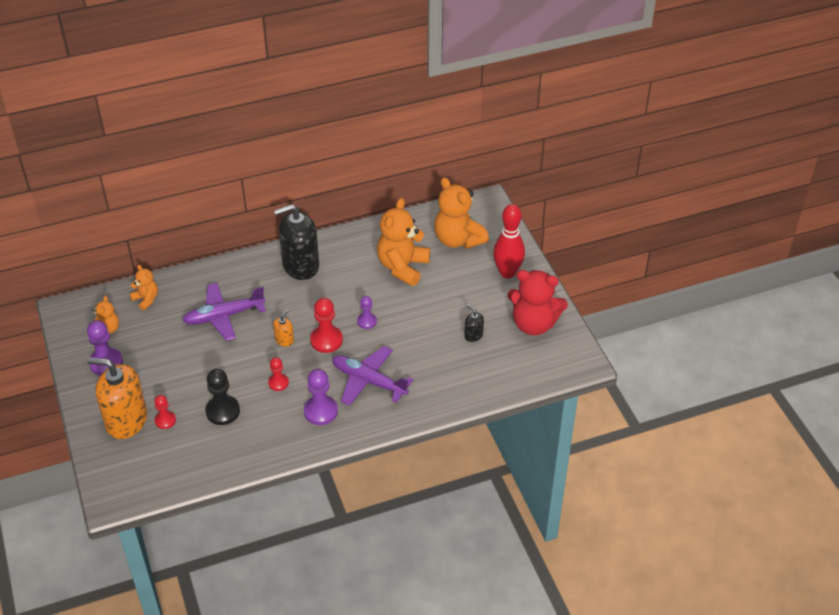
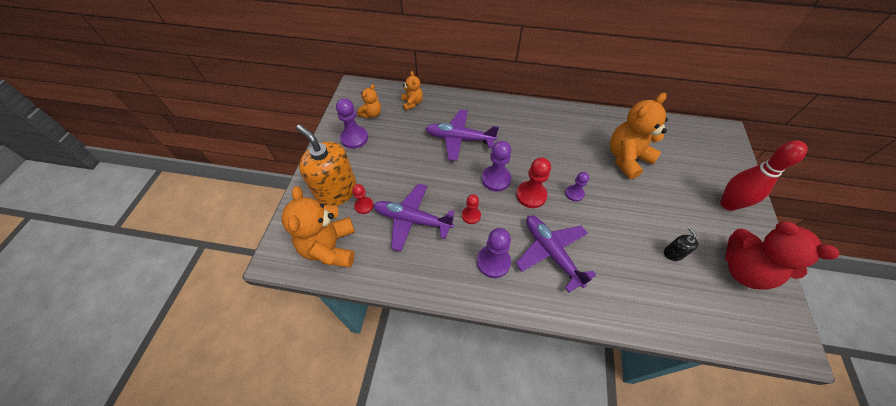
camera: 30 degrees right, 10 degrees up
black pawn [205,369,240,425] -> purple plane [373,183,455,252]
orange soap dispenser [273,309,294,347] -> purple pawn [482,141,511,192]
black soap dispenser [274,204,319,280] -> none
orange teddy bear [434,177,489,249] -> orange teddy bear moved to [282,186,355,267]

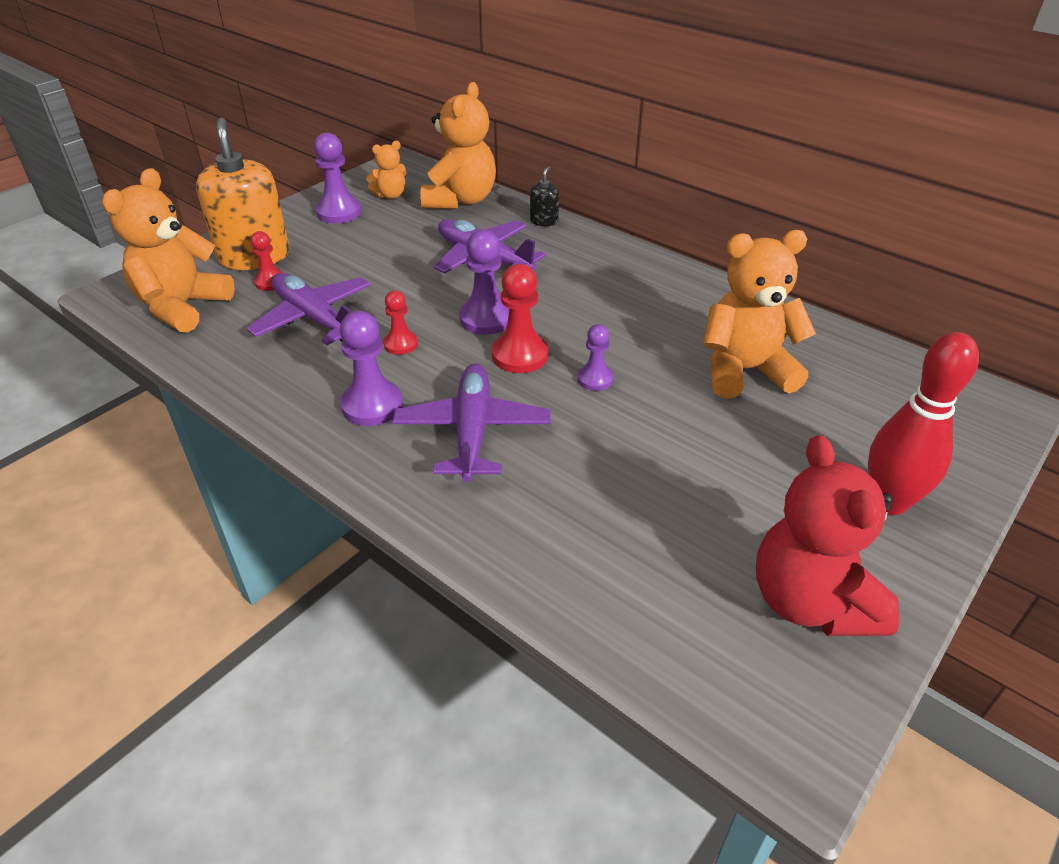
camera: 30 degrees right, 15 degrees down
orange teddy bear [401,71,423,110] -> orange teddy bear [420,82,496,209], size x1.94
black soap dispenser [664,227,698,261] -> black soap dispenser moved to [530,166,559,226]

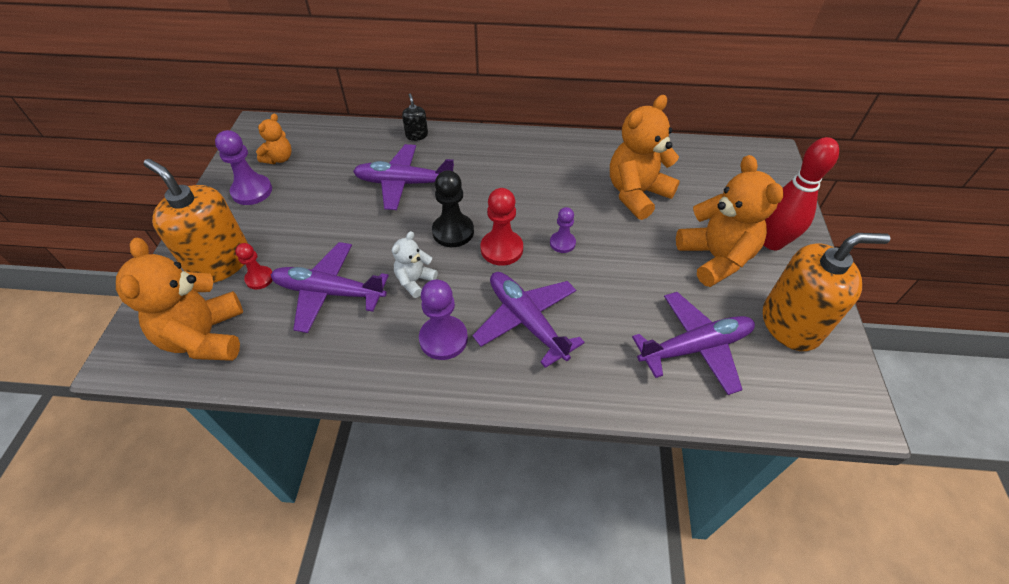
camera: 35 degrees left, 10 degrees up
red pawn [383,291,418,355] -> white teddy bear [392,231,438,298]
orange teddy bear [420,82,496,209] -> orange teddy bear moved to [676,155,784,287]
purple pawn [459,230,509,335] -> black pawn [432,170,474,247]
red teddy bear [756,435,900,636] -> orange soap dispenser [763,233,890,351]
none -> purple plane [632,292,755,395]

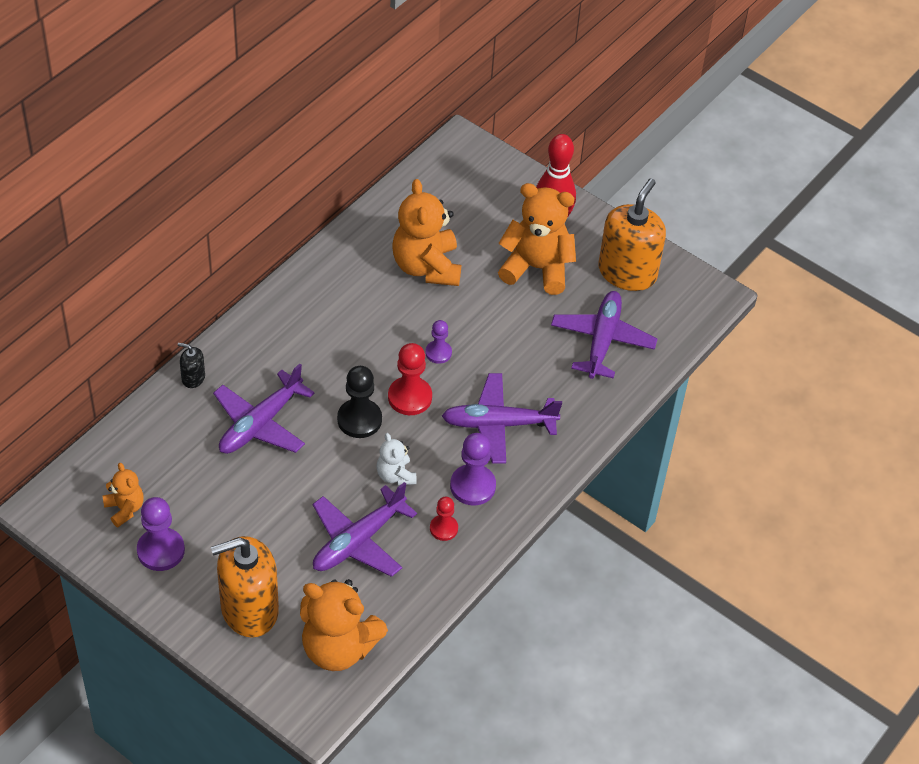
camera: 60 degrees left, 0 degrees up
red pawn [235,243,273,289] -> red pawn moved to [430,497,458,541]

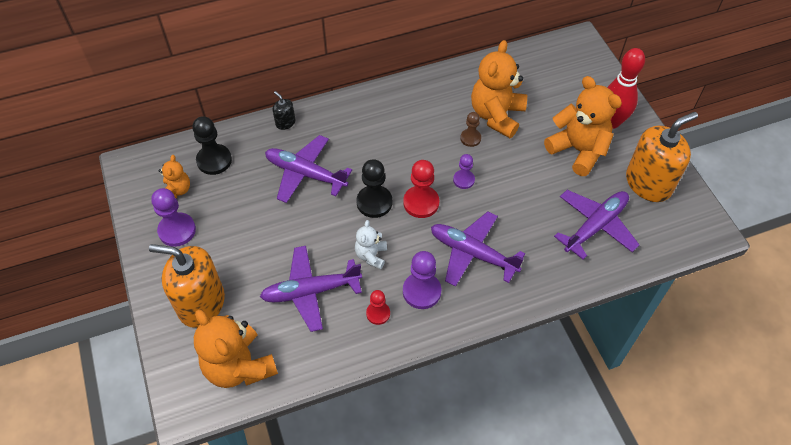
camera: 35 degrees right, 5 degrees up
purple plane [213,364,315,454] -> purple plane turned 45 degrees clockwise [265,135,352,203]
none -> black pawn [192,116,232,175]
none -> brown pawn [460,112,481,147]

